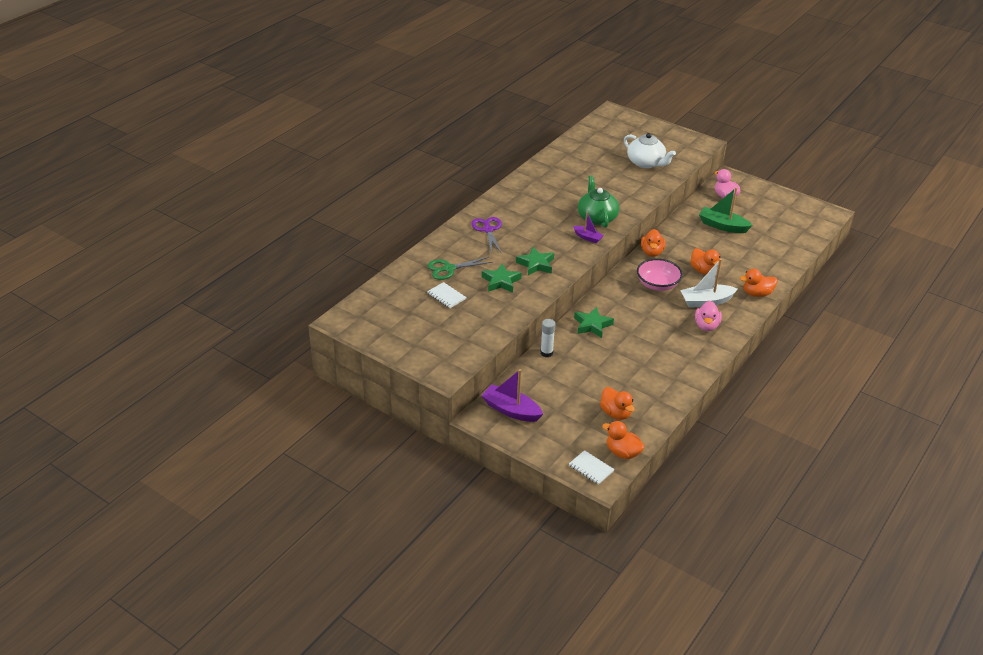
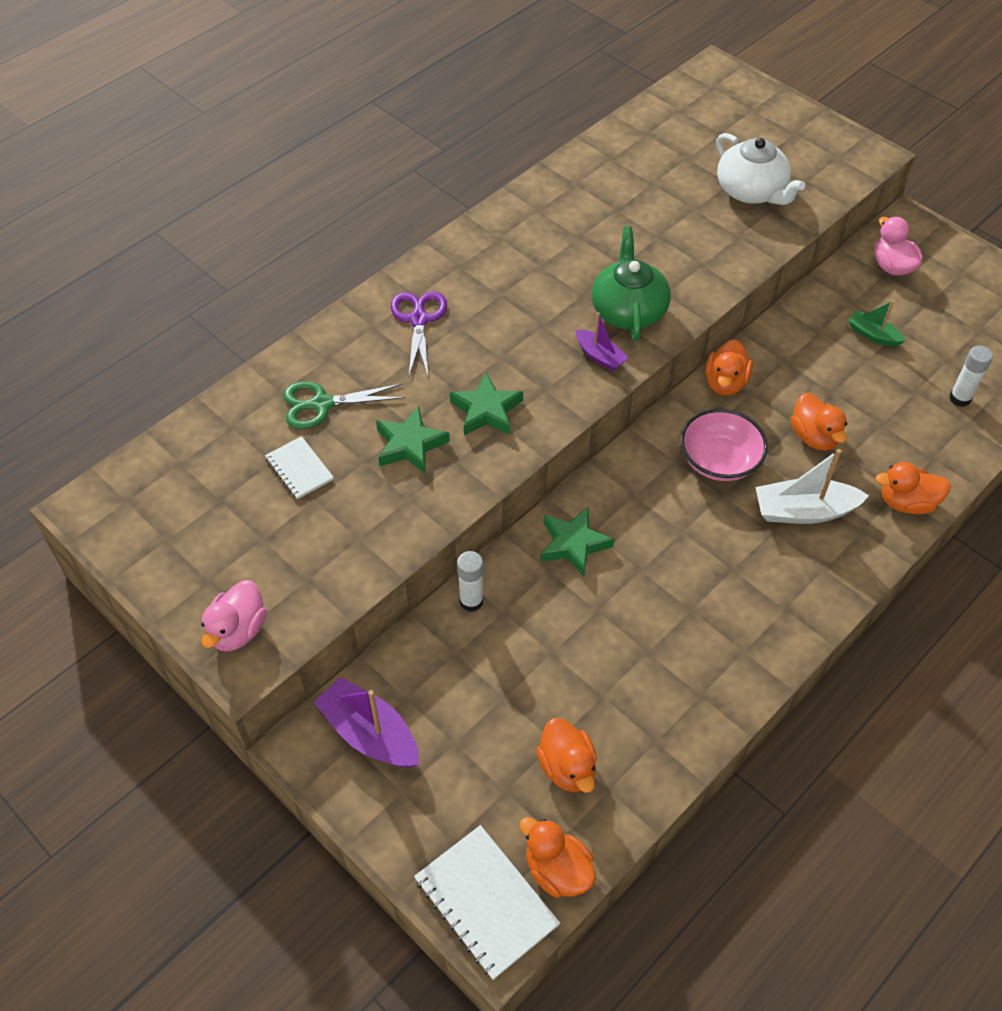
camera: 10 degrees right, 15 degrees up
white notebook [569,450,614,485] -> white notebook [414,825,560,980], size x1.70
pink duck [695,301,722,331] -> pink duck moved to [201,580,267,652]
green boat [699,187,753,233] -> green boat [848,300,905,347], size x0.59
none -> white glue stick [949,346,993,407]

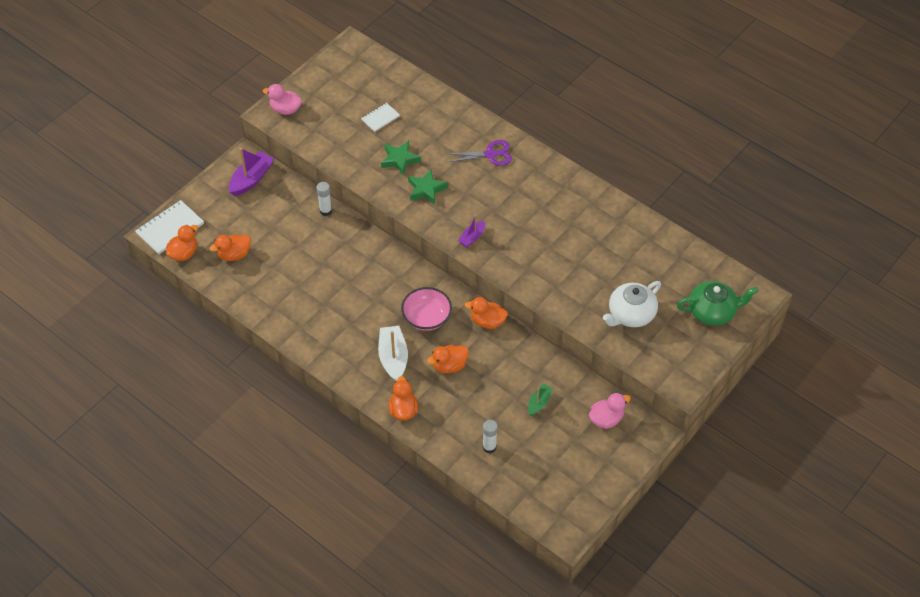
camera: 85 degrees right, 0 degrees up
green scissors [283,381,405,429] -> none
green star [540,507,614,576] -> none
green teapot [592,226,671,341] -> green teapot moved to [677,281,758,326]

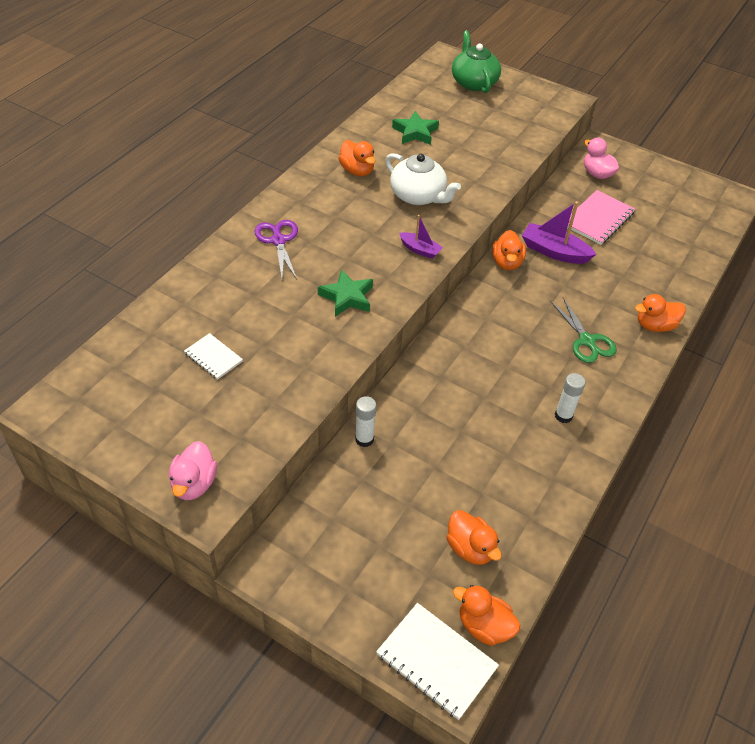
camera: 100 degrees left, 5 degrees down
purple boat [229,148,274,196] -> purple boat moved to [522,201,597,264]
white boat [378,326,408,381] -> green scissors [550,297,617,363]
green star [381,141,421,176] -> green star moved to [392,111,439,145]
pink bowl [401,287,452,331] -> none
orange duck [427,345,469,373] -> orange duck moved to [338,140,376,176]
white glue stick [483,420,498,453] -> white glue stick moved to [555,373,585,423]
green boat [528,384,553,416] -> pink notebook [567,190,635,245]
white teapot [603,281,661,327] -> white teapot moved to [385,153,461,205]

